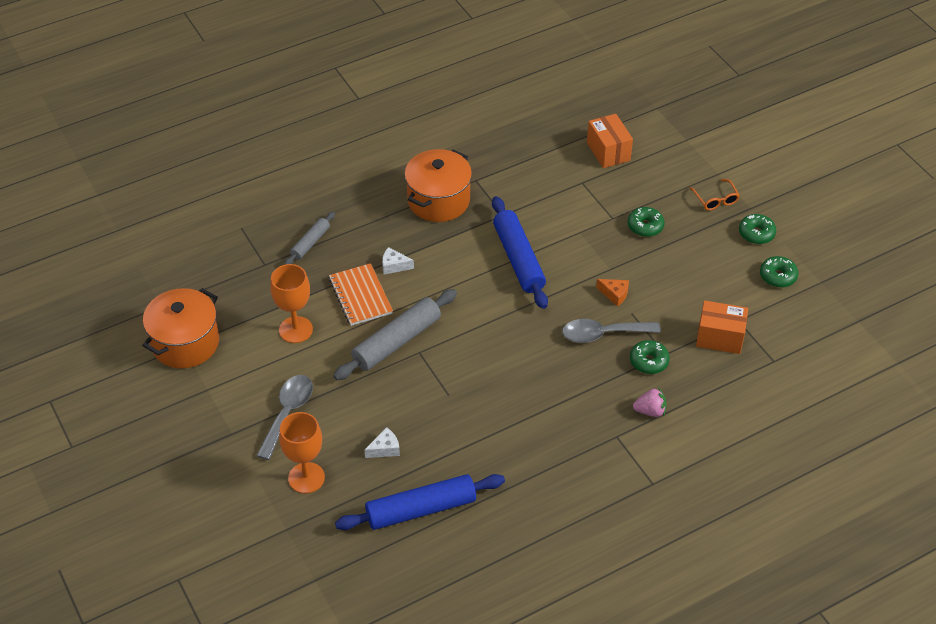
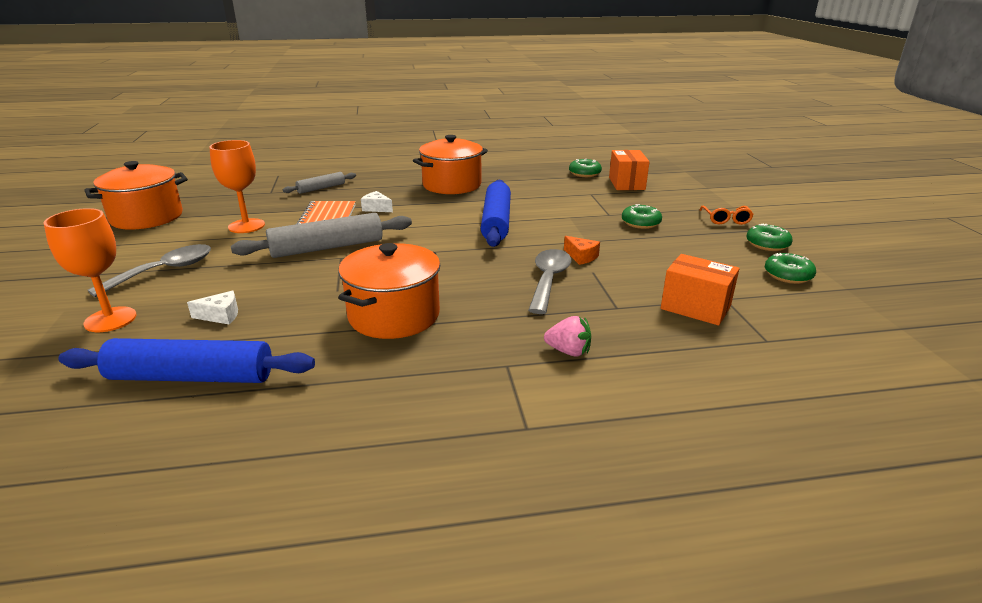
camera: 20 degrees right, 20 degrees down
grey spoon [562,319,661,343] -> grey spoon turned 90 degrees clockwise [528,249,571,314]
green donut [630,340,670,374] -> green donut moved to [569,159,602,177]
none -> orange pot [338,243,440,339]

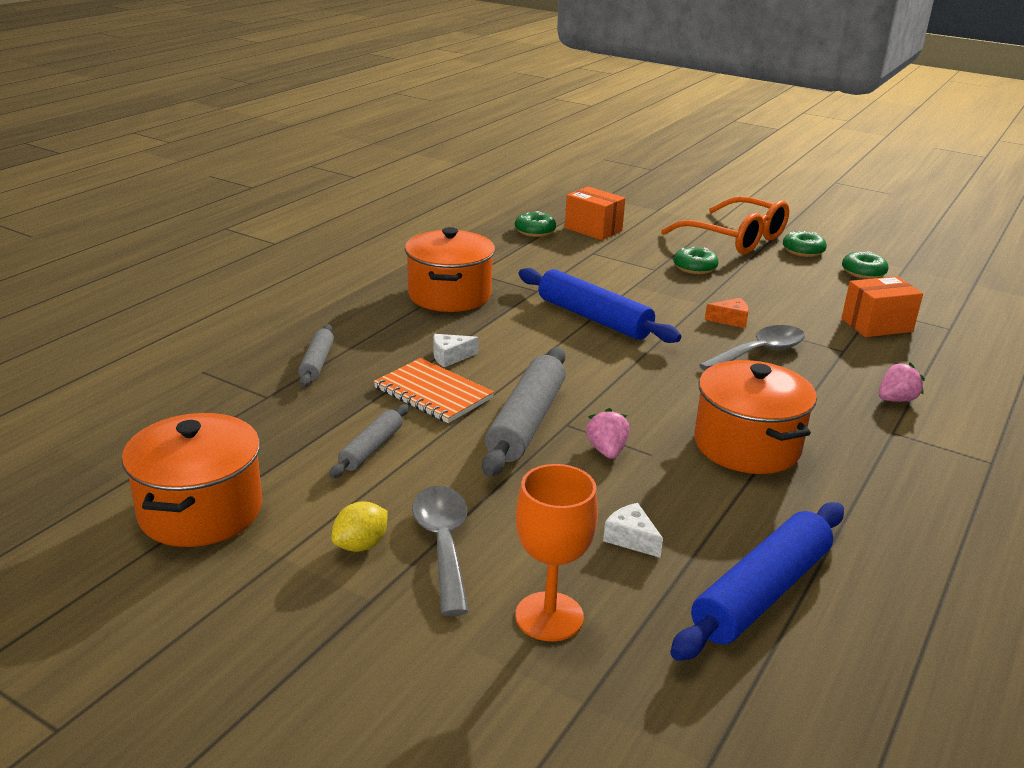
camera: 50 degrees left, 0 degrees up
white cheese [187,290,238,325] -> white cheese turned 75 degrees counterclockwise [603,503,663,558]
orange goblet [209,140,265,233] -> grey rolling pin [329,404,409,478]
grey spoon [528,249,571,314] -> grey spoon turned 90 degrees clockwise [699,325,805,371]
orange glasses [699,206,754,225] -> orange glasses [661,196,789,254], size x2.20
none -> yellow lemon [332,501,388,552]
none -> pink strawberry [586,408,629,459]

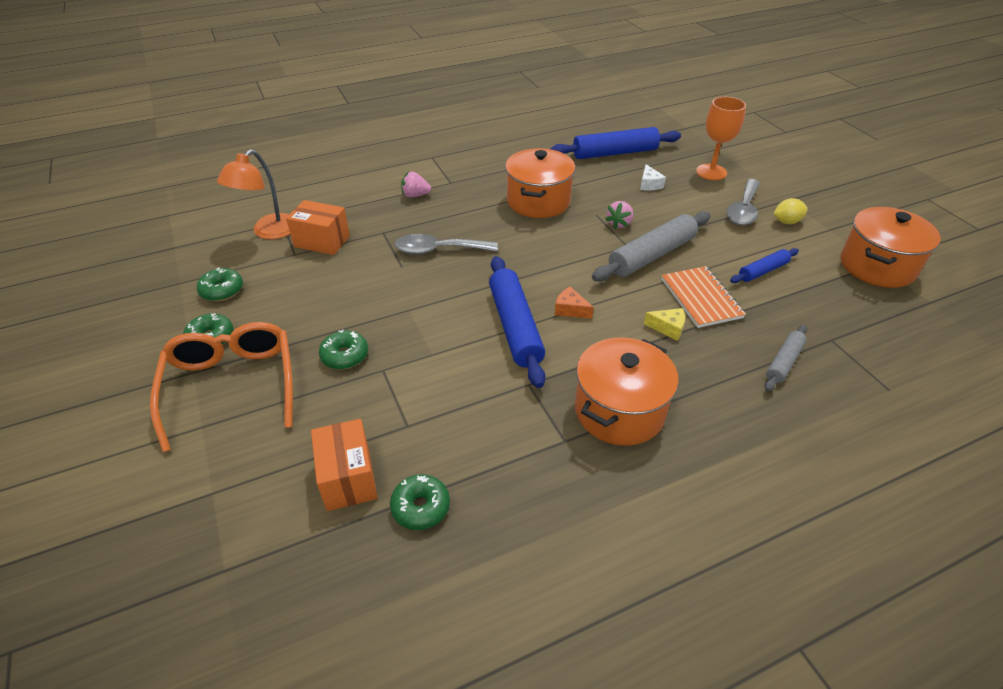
camera: 145 degrees left, 15 degrees up
grey rolling pin [329,404,409,478] -> blue rolling pin [730,248,799,283]
white cheese [433,334,479,367] -> yellow cheese [644,308,685,341]
orange cheese [705,298,749,328] -> orange cheese moved to [555,287,594,319]
none -> orange lamp [217,150,290,239]

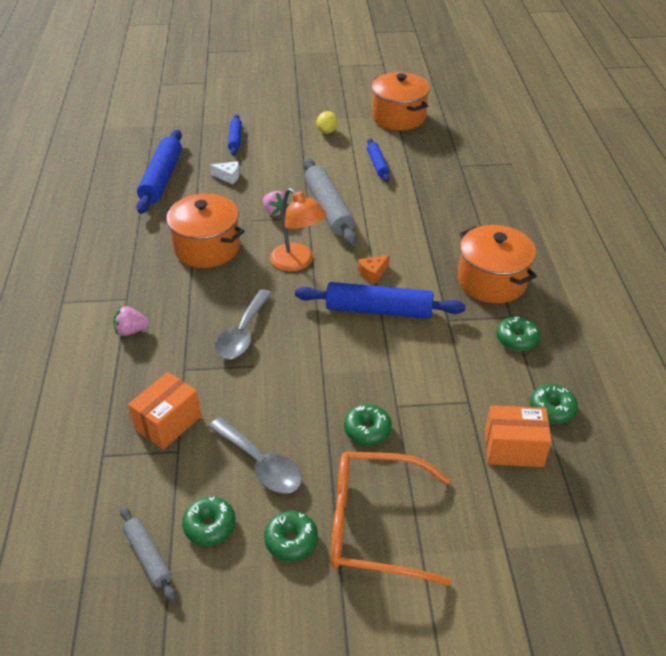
camera: 70 degrees left, 0 degrees up
orange lamp [217,150,290,239] -> orange lamp moved to [270,188,327,271]
pink strawberry [401,172,431,197] -> pink strawberry turned 60 degrees clockwise [113,306,149,336]
yellow cheese [644,308,685,341] -> none
orange notebook [661,266,746,328] -> none
orange goblet [696,97,746,180] -> blue rolling pin [228,114,242,156]
grey spoon [727,179,760,225] -> grey spoon moved to [208,417,302,494]
grey rolling pin [764,325,807,391] -> grey rolling pin moved to [120,506,176,602]
none -> green donut [496,316,540,351]

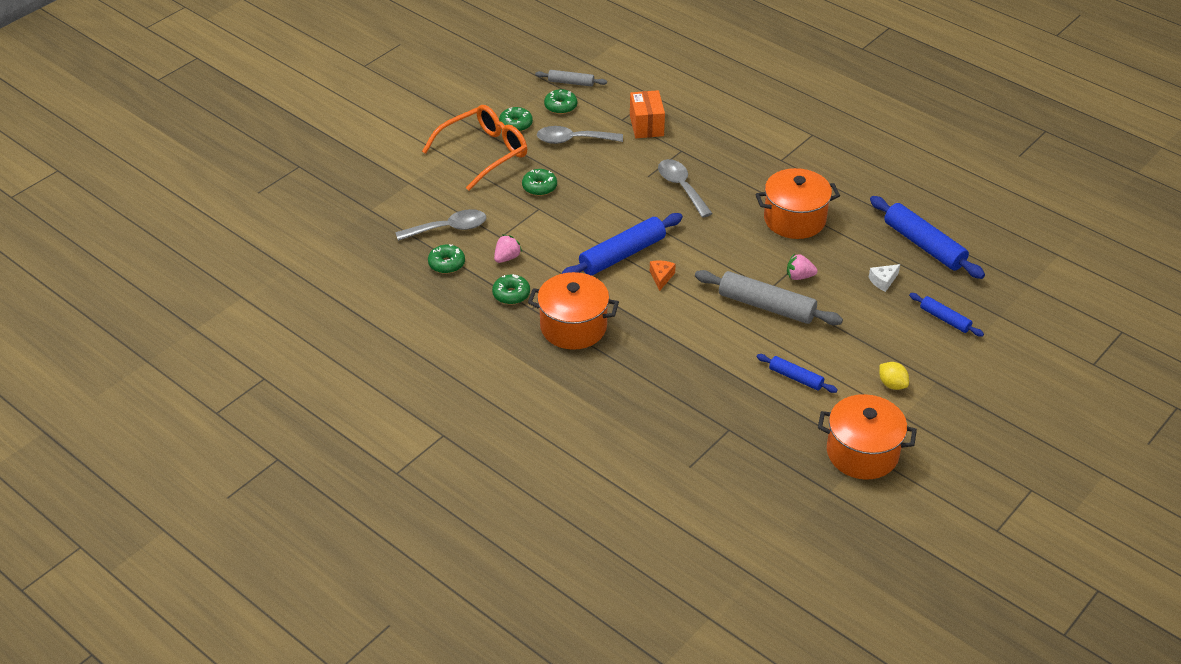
camera: 135 degrees right, 0 degrees up
pink strawberry [113,306,149,336] -> pink strawberry moved to [494,235,522,263]
orange lamp [270,188,327,271] -> none
orange box [485,405,552,467] -> grey spoon [395,209,486,241]

